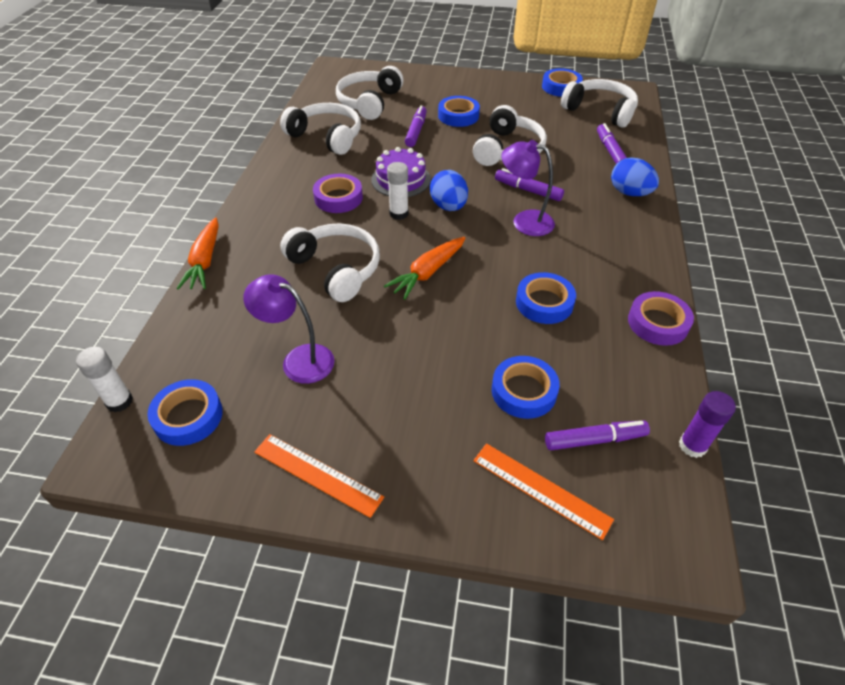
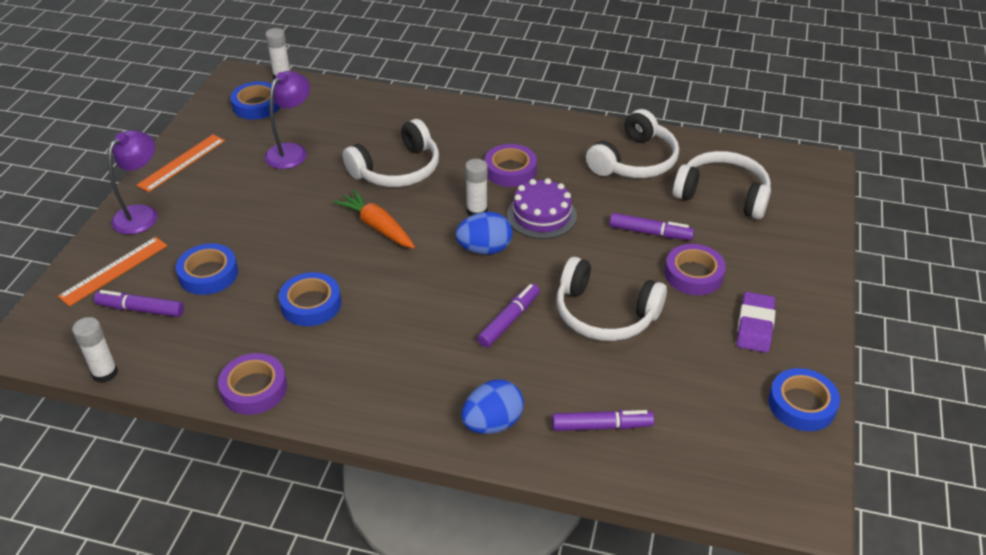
camera: 95 degrees right, 5 degrees down
orange carrot [177,218,219,290] -> none
blue tape [438,96,480,127] -> purple tape [665,244,726,295]
purple lamp [501,140,555,236] -> purple lamp moved to [108,130,158,235]
purple marker [545,421,650,450] -> purple marker turned 105 degrees clockwise [94,290,184,317]
white headphones [561,79,638,128] -> none
purple glue stick [679,391,736,458] -> white glue stick [72,317,118,383]
none -> purple eraser [737,292,775,353]

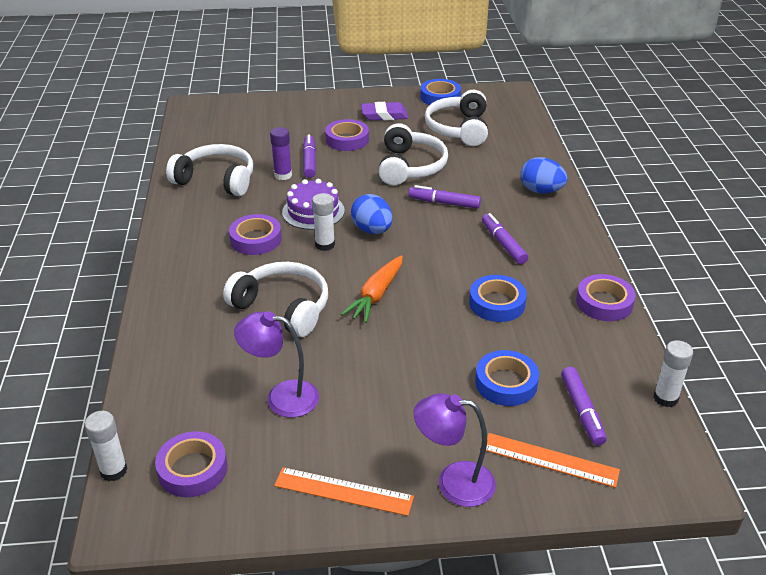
camera: 110 degrees left, 5 degrees down
blue tape [230,81,280,120] -> purple tape [155,431,227,497]
purple marker [552,410,654,431] -> purple marker moved to [482,213,528,264]
white headphones [673,151,771,219] -> white headphones moved to [425,90,488,146]
none -> purple glue stick [270,127,292,180]

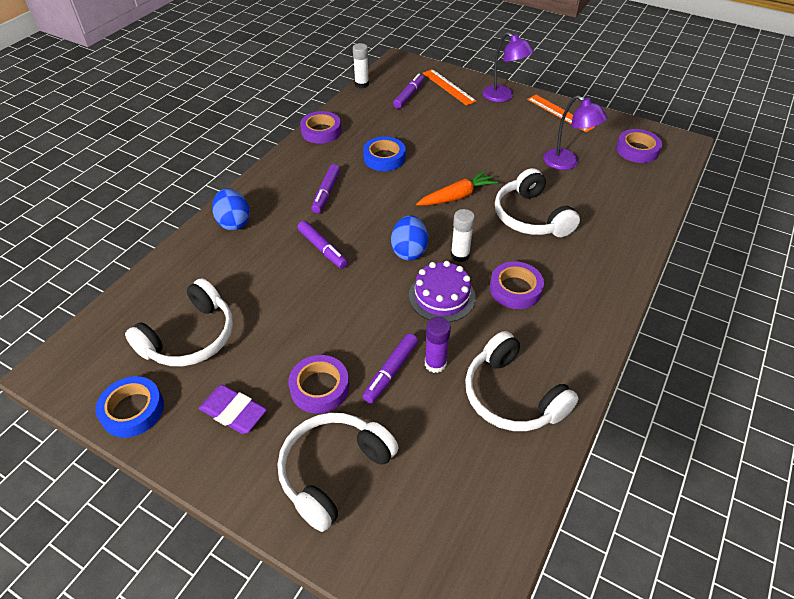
camera: 145 degrees left, 10 degrees up
white glue stick [84,411,128,481] -> none
white headphones [379,123,448,185] -> white headphones moved to [278,413,399,532]
blue tape [475,350,539,406] -> none

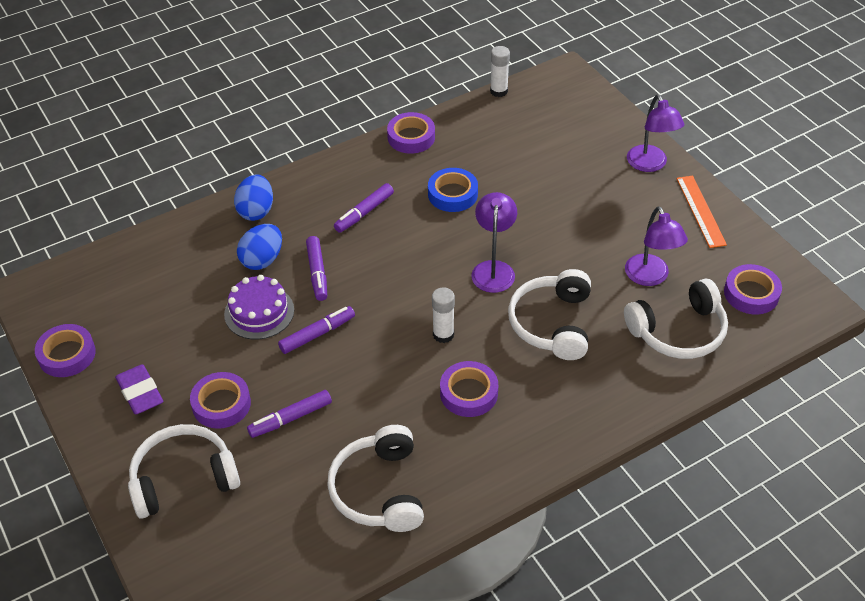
camera: 30 degrees right, 0 degrees up
blue tape [95,376,164,438] -> purple tape [35,324,96,377]
white headphones [125,278,233,366] -> white headphones moved to [624,278,728,359]
blue egg [391,215,428,261] -> blue egg moved to [237,224,282,270]
purple marker [393,74,424,109] -> purple marker moved to [278,306,355,354]
purple cake [409,261,476,322] -> purple cake moved to [224,275,294,339]
orange carrot [416,170,499,206] -> purple lamp [471,192,517,293]
orange ruler [423,69,477,106] -> none
purple glue stick [425,317,451,373] -> none

